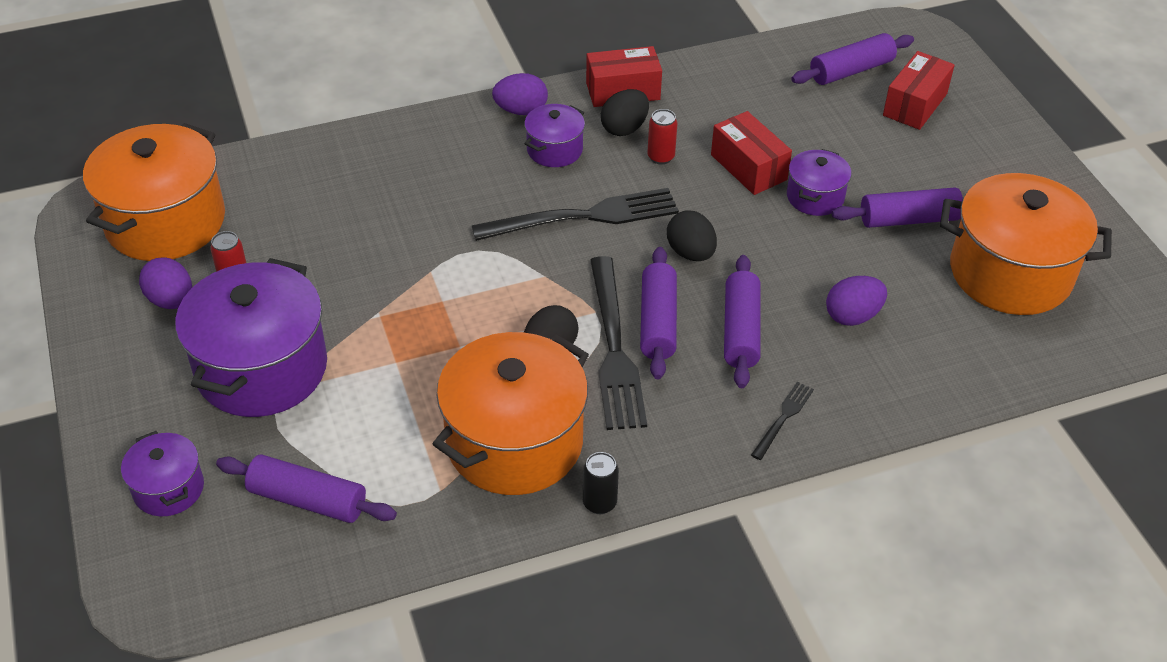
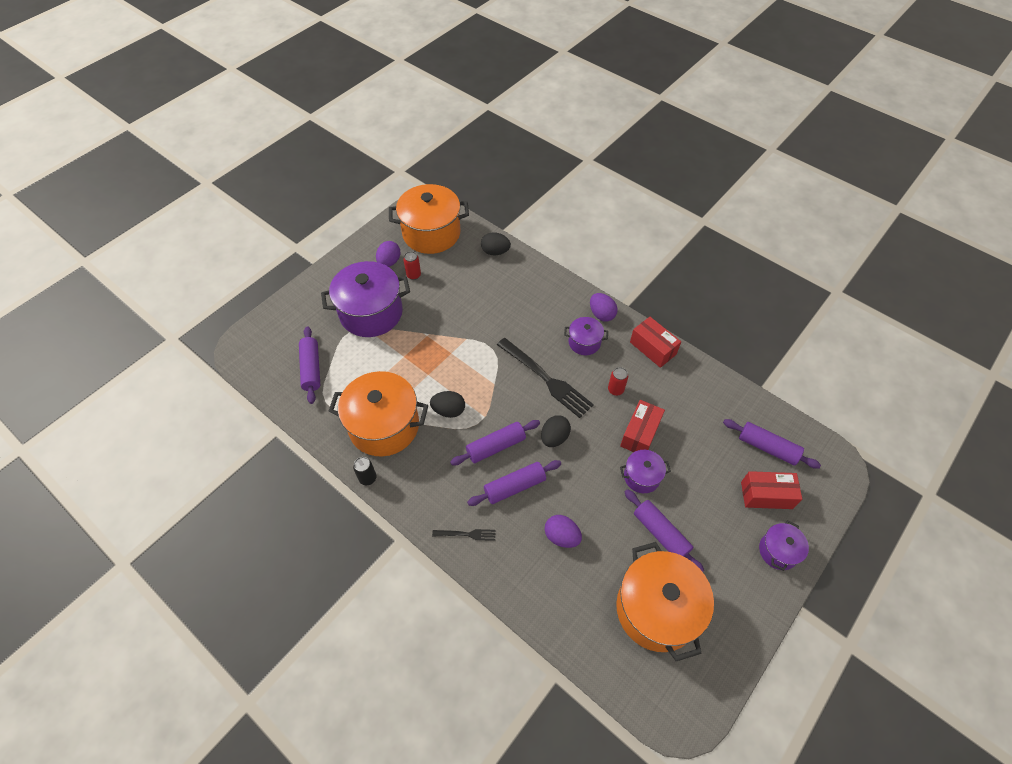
camera: 60 degrees right, 10 degrees up
purple pot [121,431,204,516] -> purple pot moved to [759,520,809,571]
black fork [590,256,647,430] -> none
black egg [601,89,649,136] -> black egg moved to [481,232,511,255]

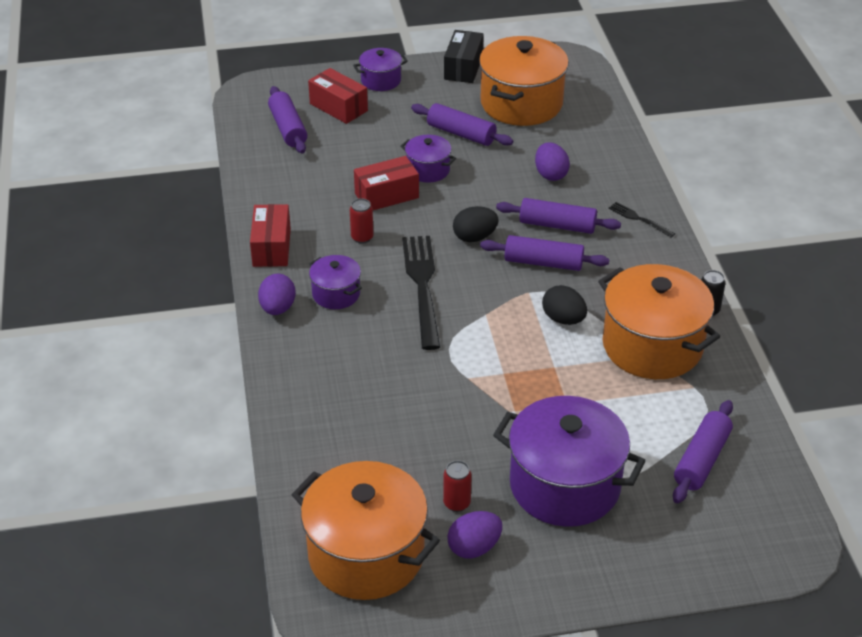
camera: 140 degrees left, 15 degrees down
black egg [481,232,511,255] -> none
purple rolling pin [625,489,704,572] -> purple rolling pin turned 60 degrees counterclockwise [411,103,513,146]
none -> black box [444,30,484,83]

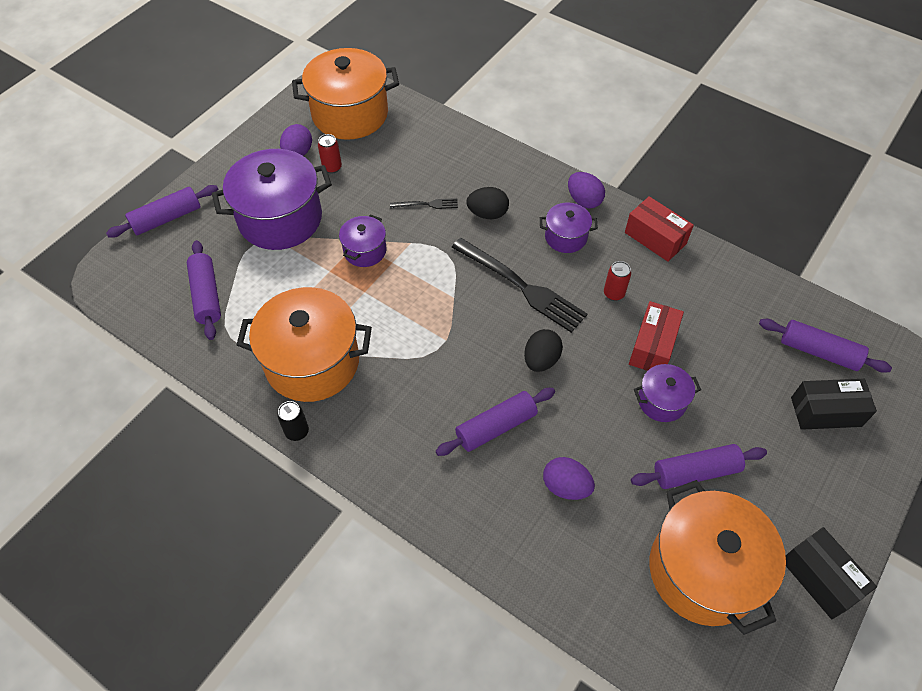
camera: 135 degrees right, 15 degrees up
red box [308,68,368,124] -> black box [791,379,877,430]
purple pot [353,48,408,91] -> purple pot moved to [339,214,386,267]
purple rolling pin [480,235,609,271] -> purple rolling pin moved to [106,185,218,238]
black egg [542,285,587,325] -> black egg moved to [466,187,509,219]
black fork [609,202,675,237] -> black fork moved to [390,198,458,209]

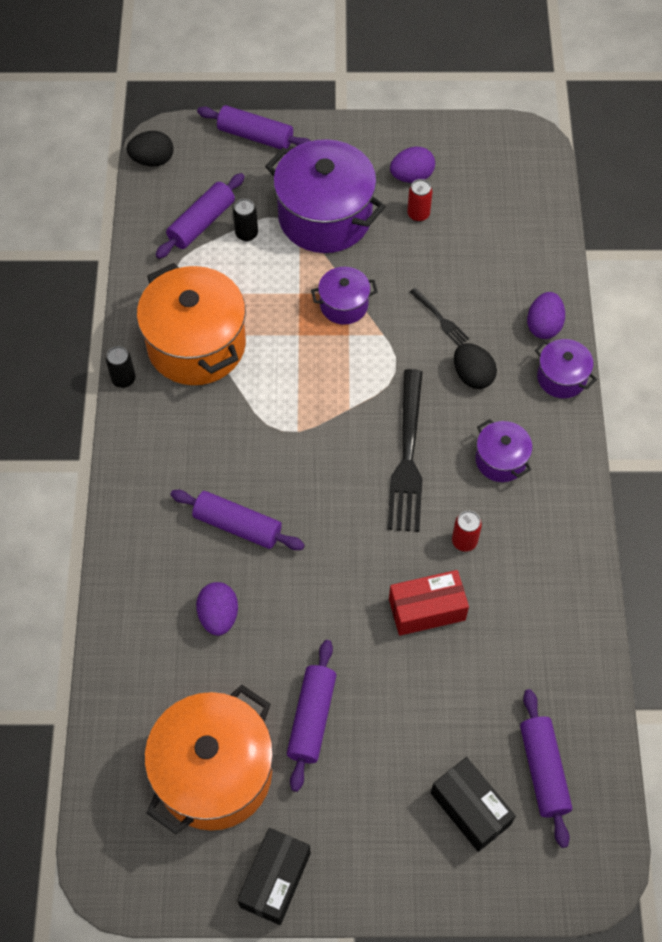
camera: 55 degrees right, 5 degrees up
orange pot [292,48,399,140] -> none
black egg [524,329,563,372] -> black egg moved to [127,131,174,167]
purple egg [568,172,605,209] -> purple egg moved to [527,292,565,339]
red box [625,196,694,262] -> none
purple rolling pin [631,444,767,489] -> purple rolling pin turned 60 degrees clockwise [287,640,336,792]
purple pot [634,364,701,422] -> purple pot moved to [535,339,597,398]
none -> black can [233,199,258,241]

